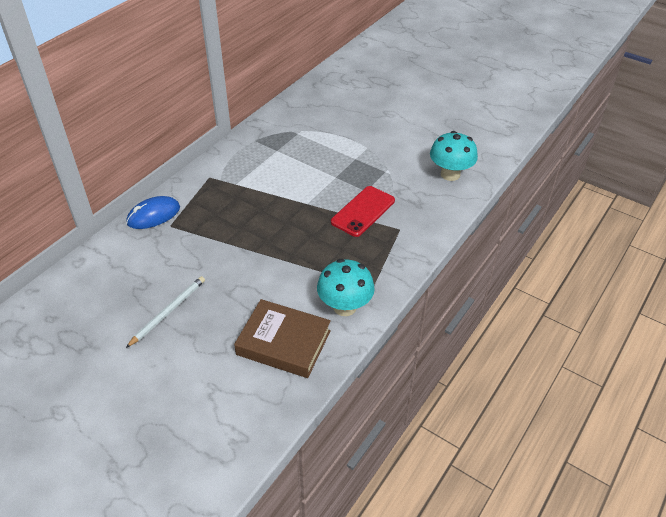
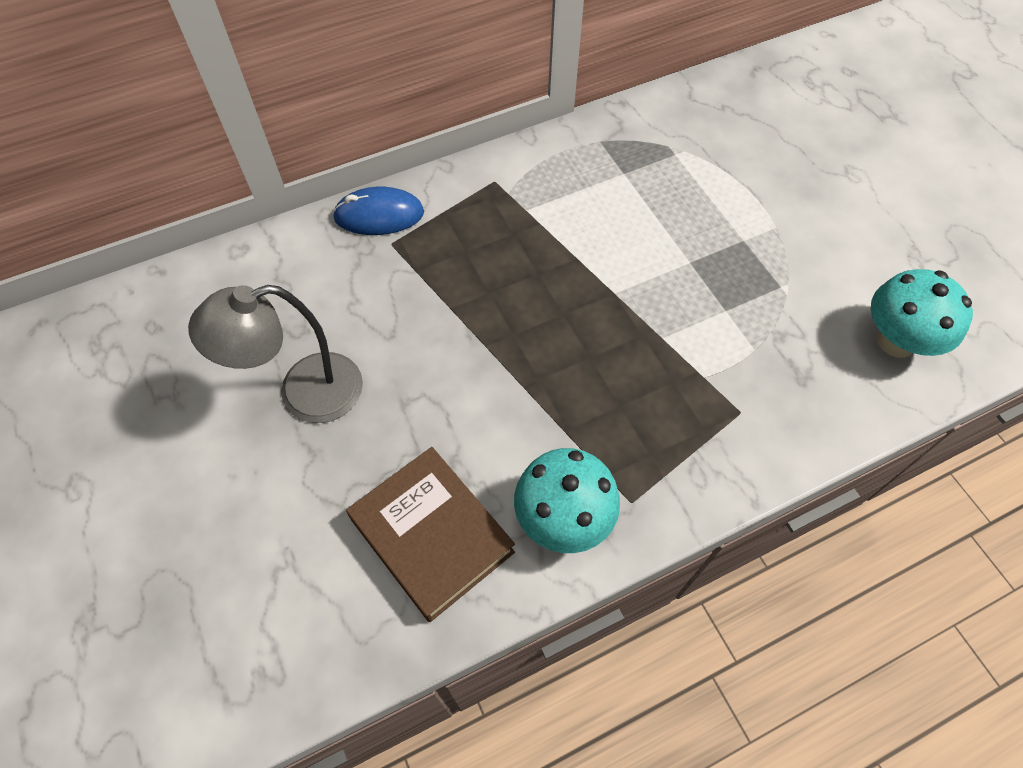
camera: 30 degrees right, 15 degrees up
white pencil [126,276,205,348] -> grey lamp [188,285,363,423]
red phone [331,186,395,237] -> none

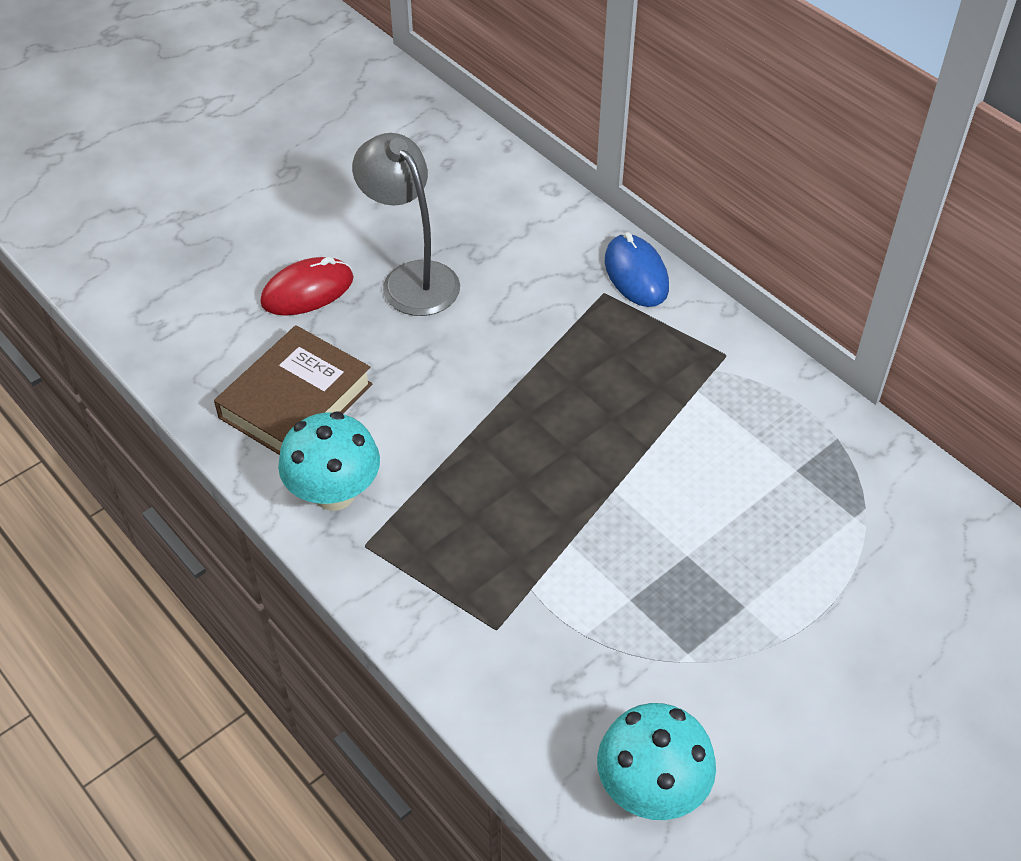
camera: 75 degrees right, 10 degrees down
none -> red mouse [260,257,354,316]

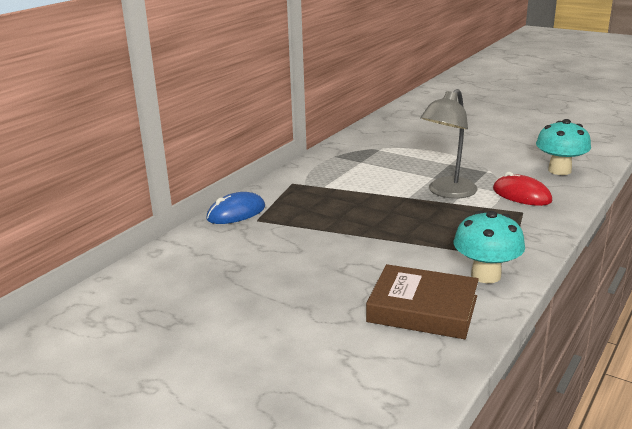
camera: 105 degrees left, 25 degrees down
red mouse [260,257,354,316] -> red mouse moved to [493,172,552,206]
grey lamp [352,133,460,316] -> grey lamp moved to [420,89,478,199]

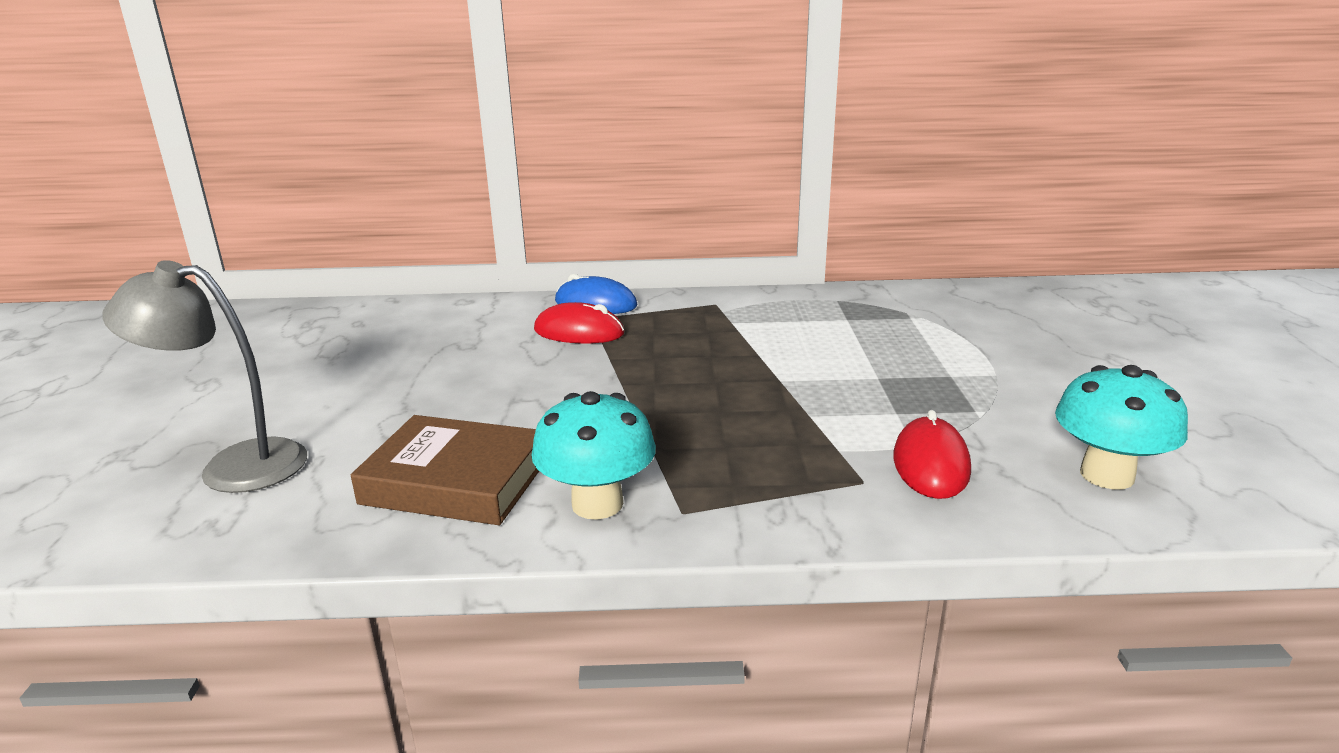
camera: 55 degrees right, 0 degrees up
brown book [366,264,479,339] -> brown book turned 60 degrees counterclockwise [351,415,539,525]
grey lamp [420,89,478,199] -> grey lamp moved to [102,260,307,493]
none -> red mouse [534,302,624,344]

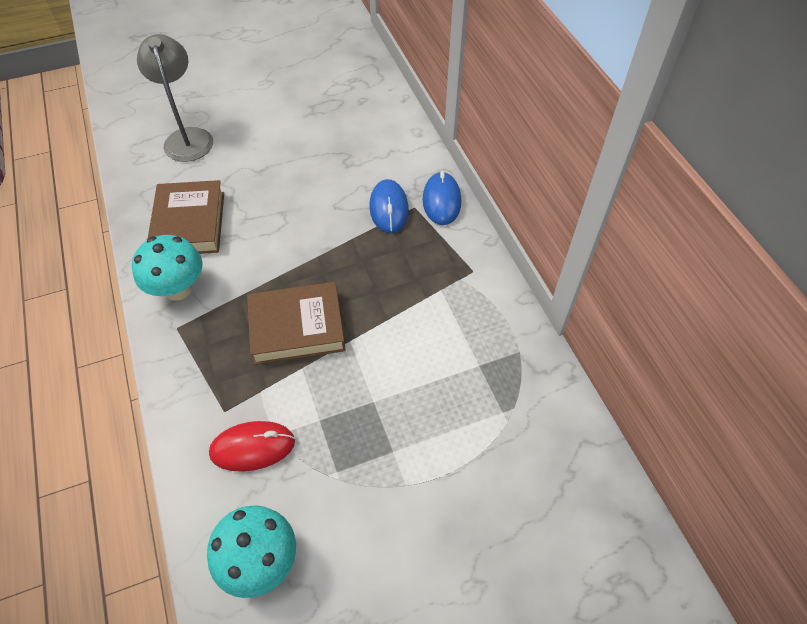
camera: 70 degrees right, 30 degrees up
red mouse [534,302,624,344] -> blue mouse [369,179,409,233]
none -> brown book [247,282,346,365]

